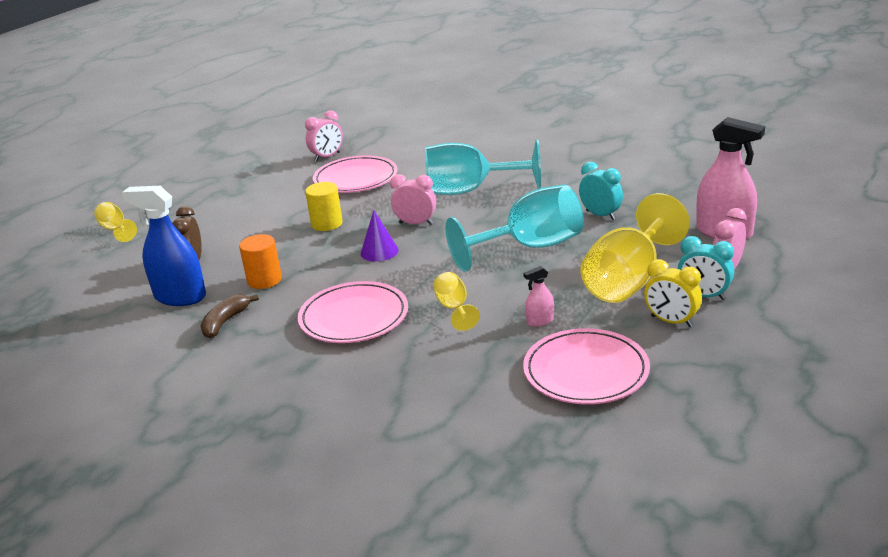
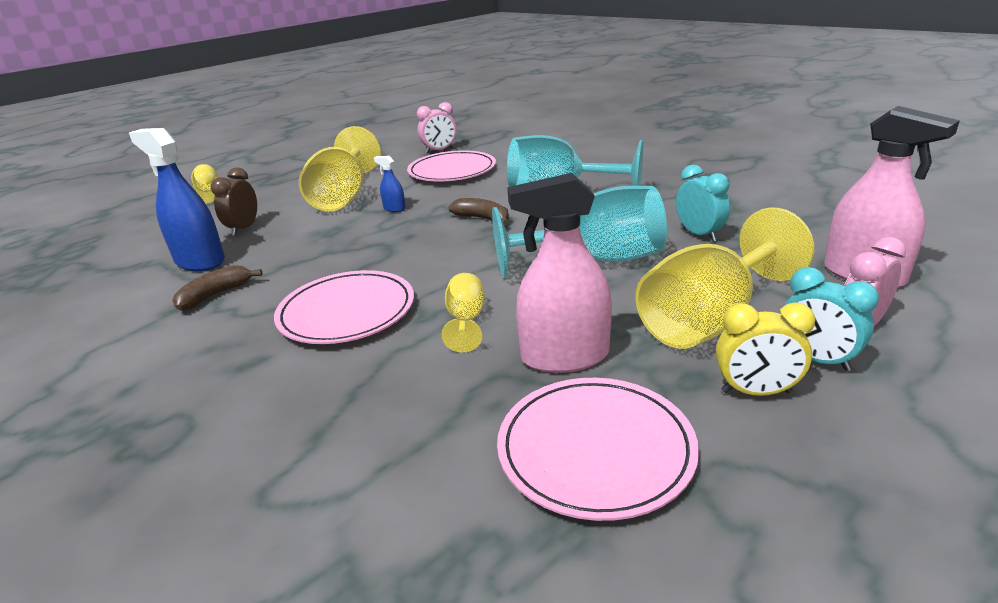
camera: 15 degrees right, 0 degrees up
orange cylinder [239,234,282,289] -> none
yellow cylinder [305,182,343,231] -> blue spray bottle [374,156,406,212]
purple cone [361,210,398,262] -> none
pink clock [390,174,436,225] -> brown banana [448,198,509,225]
pink spray bottle [523,266,554,327] -> pink spray bottle [507,173,612,373], size x2.18
yellow clock [644,259,702,327] -> yellow clock turned 45 degrees counterclockwise [716,302,815,396]
none -> yellow goblet [299,126,381,212]

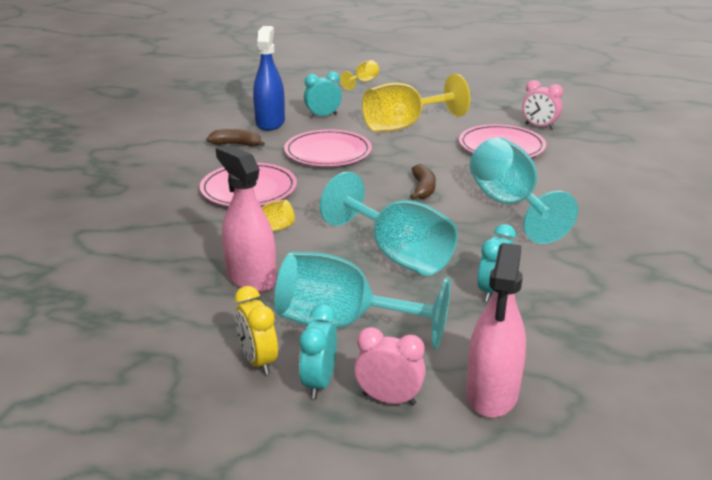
camera: 55 degrees right, 0 degrees up
brown clock [211,167,257,236] -> turquoise clock [304,71,342,118]
blue spray bottle [374,156,406,212] -> none
pink plate [497,378,699,521] -> pink plate moved to [284,129,372,166]
yellow goblet [635,207,814,349] -> turquoise goblet [274,252,451,349]

